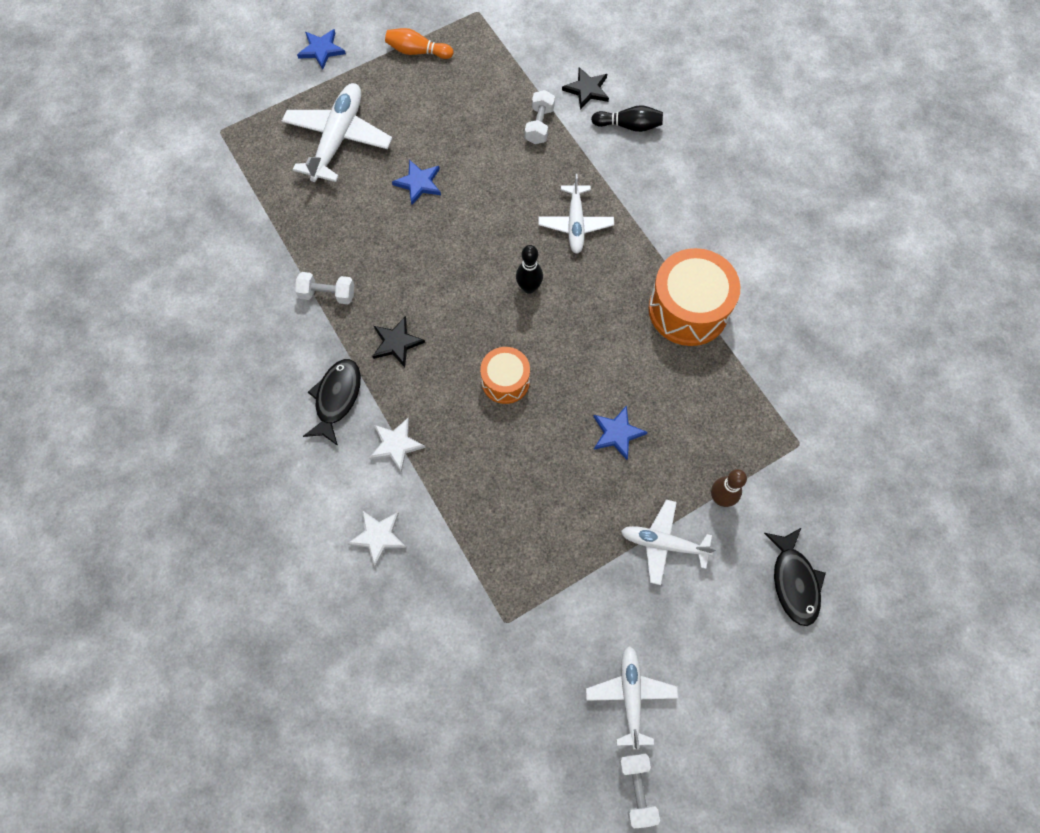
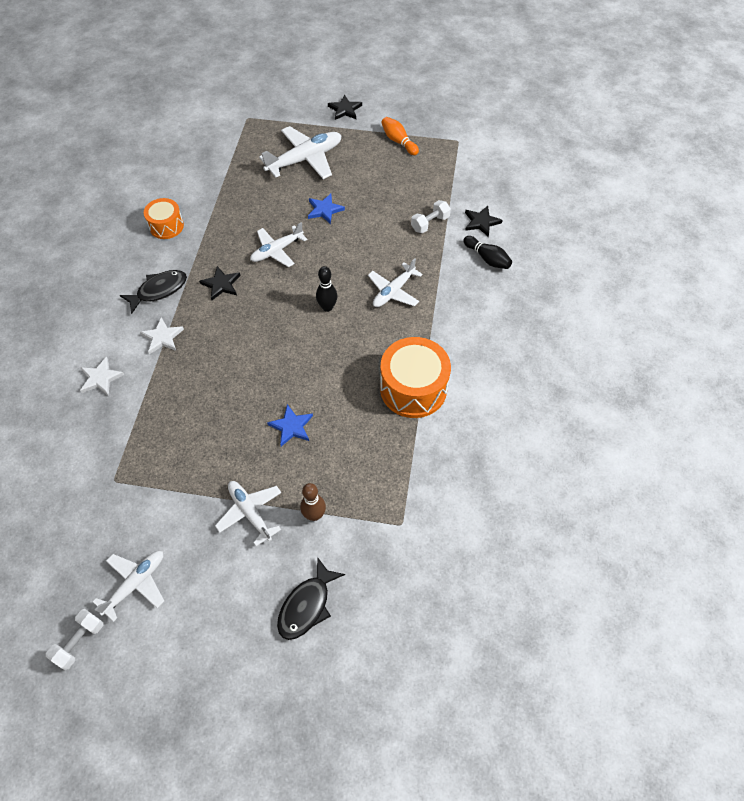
camera: 40 degrees right, 10 degrees down
white dumbbell [295,272,354,304] -> none
blue star [297,29,346,70] -> black star [328,95,362,120]
orange drum [480,347,530,404] -> orange drum moved to [144,198,184,239]
none -> white plane [250,222,307,267]

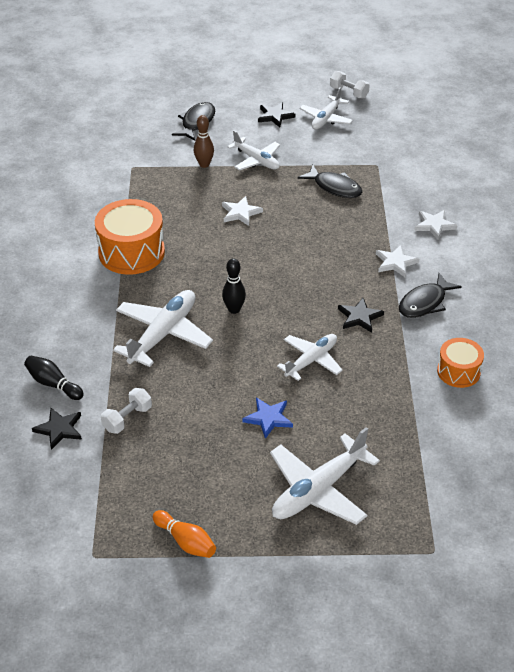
camera: 170 degrees right, 15 degrees down
white dumbbell [46,609,104,670] -> white dumbbell turned 75 degrees counterclockwise [330,71,370,99]
blue star [267,404,313,446] -> white star [222,196,263,226]
black star [328,95,362,120] -> black star moved to [258,102,295,127]
white plane [368,258,423,307] -> white plane [113,290,213,367], size x1.55
none -> black fish [298,165,362,198]

